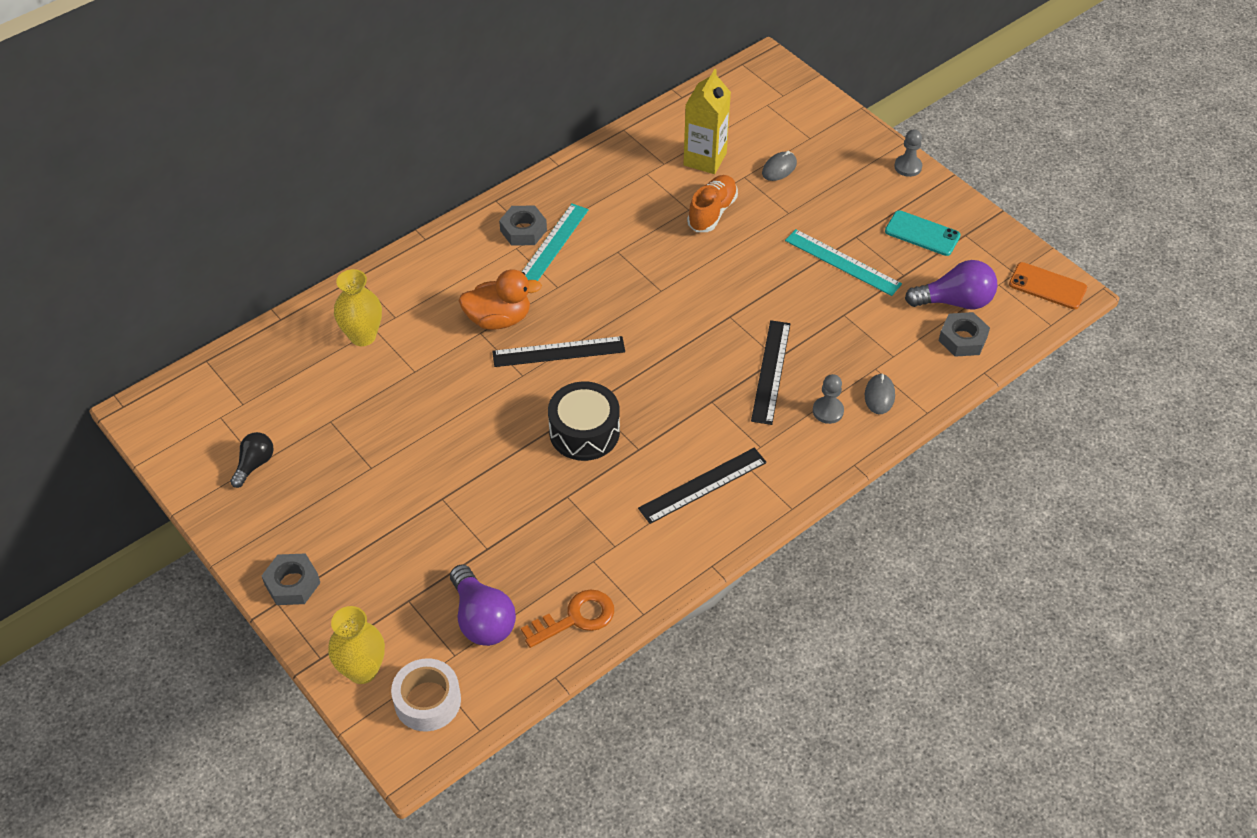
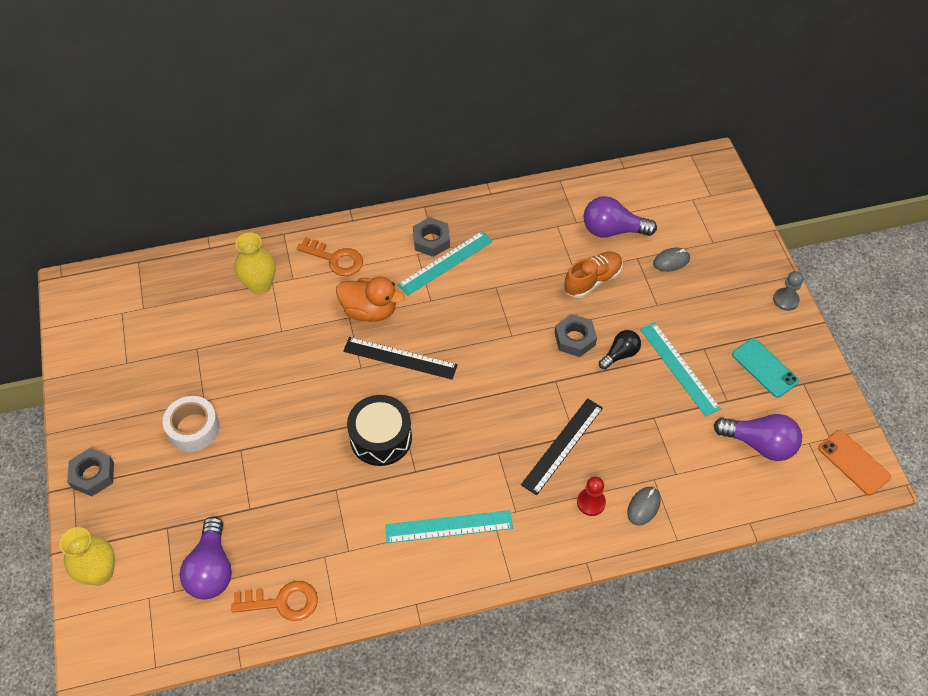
camera: 25 degrees right, 5 degrees up
black light bulb [230,432,274,488] -> black light bulb moved to [599,330,641,370]
white tape [391,658,461,731] -> white tape moved to [163,396,219,452]
black ruler [638,448,767,524] -> turquoise ruler [385,510,513,543]
yellow carton [683,69,731,174] -> purple light bulb [584,196,657,238]
grey pawn [813,374,844,424] -> red pawn [577,476,606,516]
grey nut [938,312,990,357] -> grey nut moved to [555,314,597,357]
none -> orange key [297,237,363,276]

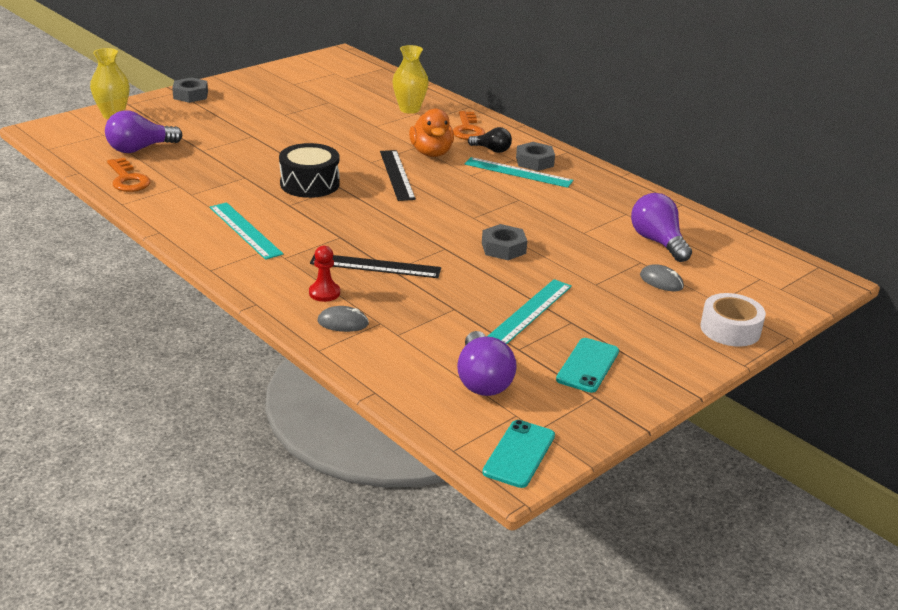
camera: 60 degrees right, 25 degrees down
white tape [163,396,219,452] -> white tape moved to [701,293,766,347]
orange shoe [564,252,623,298] -> none
black light bulb [599,330,641,370] -> black light bulb moved to [468,127,512,153]
grey pawn [773,271,803,311] -> none
orange phone [818,430,891,496] -> turquoise phone [482,420,555,488]

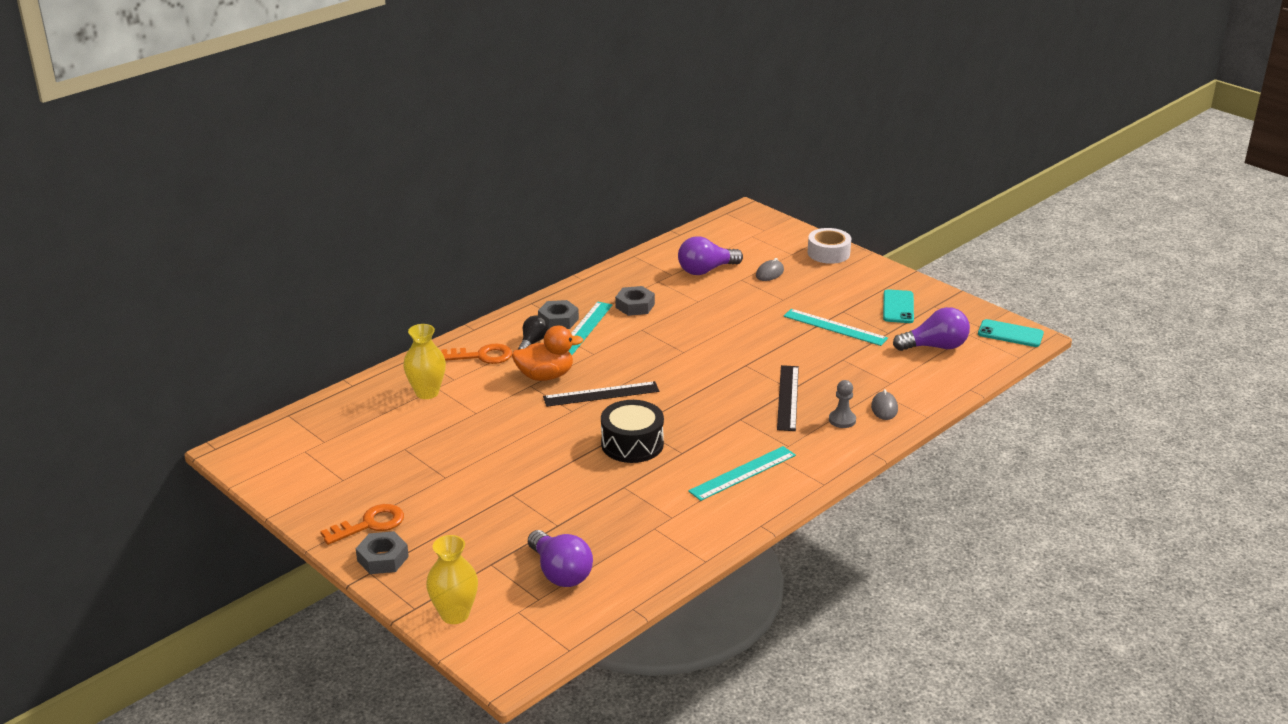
camera: 90 degrees left, 0 degrees up
orange key [107,158,151,192] -> orange key moved to [320,504,404,545]
red pawn [309,246,340,302] -> grey pawn [829,380,856,428]
grey nut [482,224,527,260] -> grey nut moved to [615,286,655,316]
turquoise phone [556,338,619,393] -> turquoise phone turned 75 degrees clockwise [883,289,914,323]

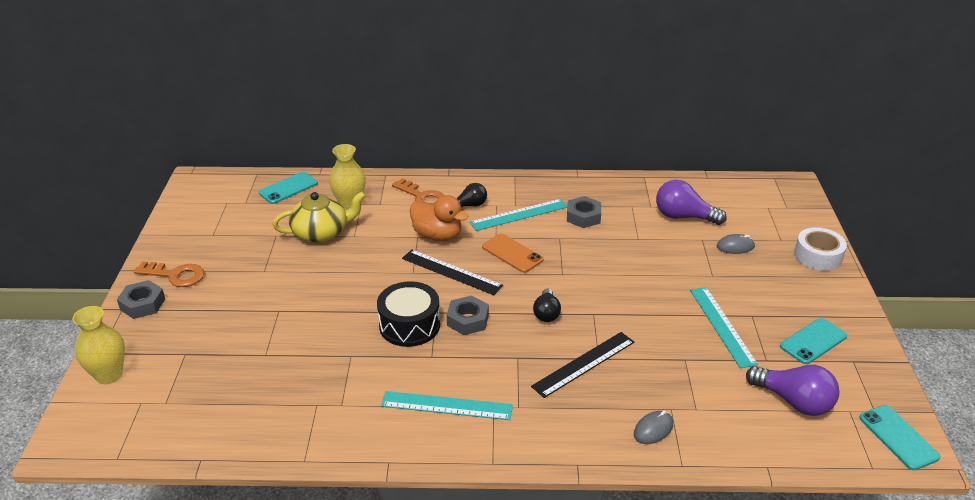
camera: 45 degrees right, 5 degrees up
purple light bulb [528,530,593,587] -> none
grey nut [538,300,579,329] -> grey nut moved to [447,295,489,335]
grey pawn [829,380,856,428] -> none
none -> turquoise phone [259,172,318,204]
none -> yellow teapot [273,191,366,243]
none -> orange phone [482,234,543,273]
none -> black light bulb [533,288,561,322]

